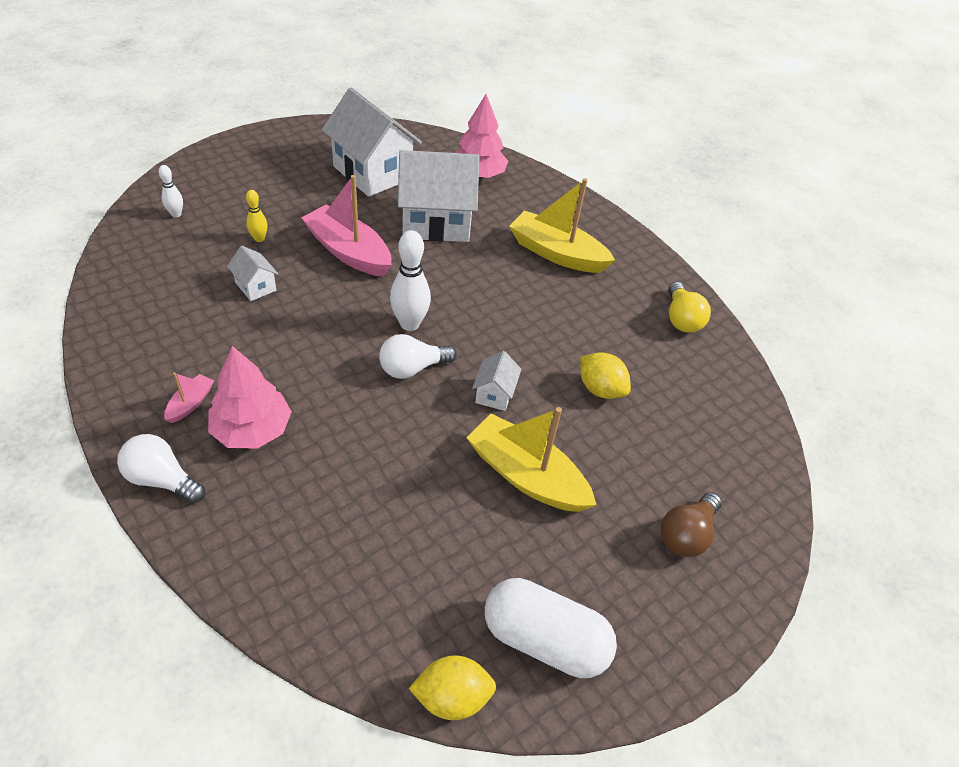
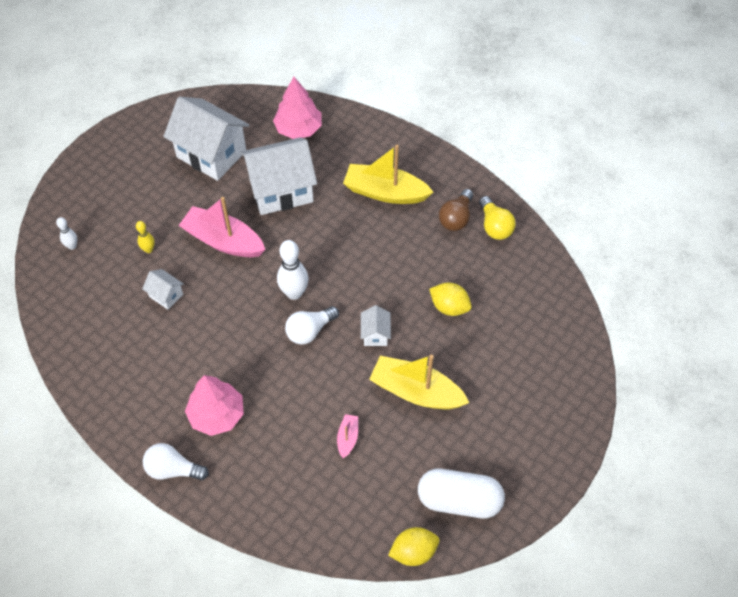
camera: 10 degrees left, 10 degrees up
pink boat [164,372,214,423] -> pink boat moved to [337,414,358,458]
brown light bulb [661,492,722,557] -> brown light bulb moved to [439,189,473,231]

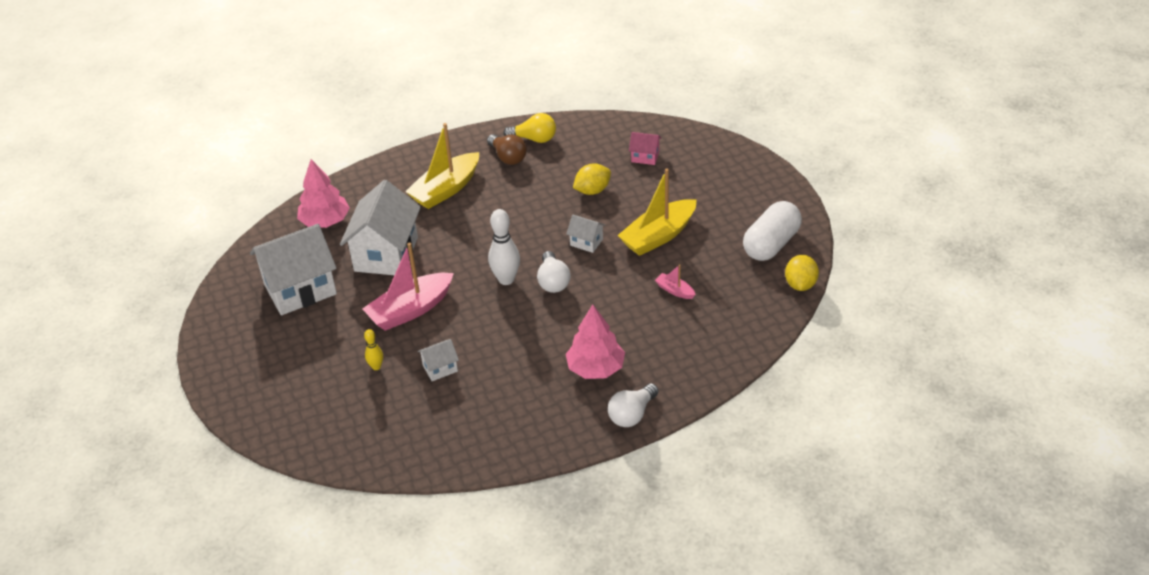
camera: 60 degrees left, 15 degrees down
white bowling pin [56,217,77,250] -> none
none -> pink house [629,132,661,165]

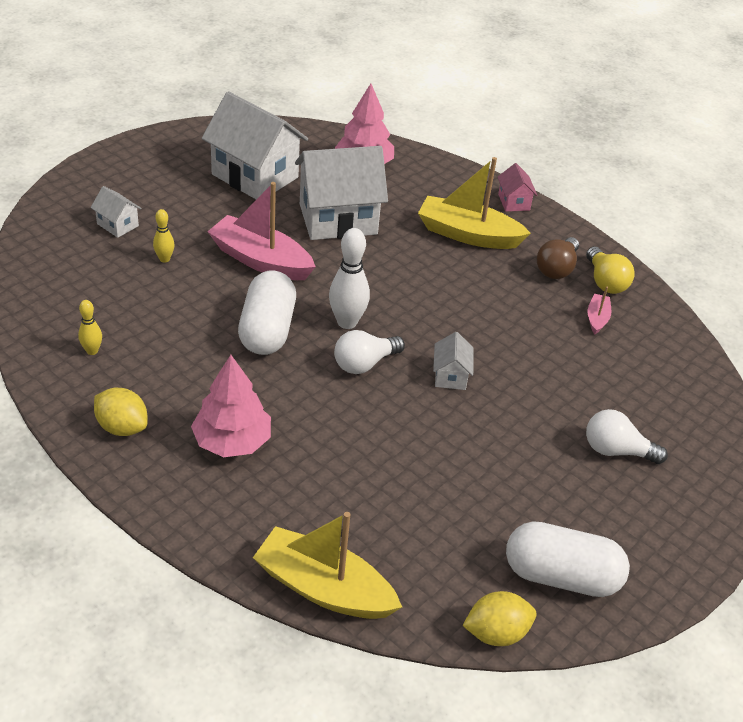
camera: 60 degrees right, 0 degrees up
white house [417,339,459,381] -> white house moved to [91,186,142,238]
yellow lemon [573,163,611,195] -> yellow lemon moved to [94,388,148,436]
white light bulb [608,383,659,427] -> white light bulb moved to [586,409,668,464]
yellow boat [617,168,697,256] -> yellow boat moved to [253,512,402,619]
pink house [629,132,661,165] -> pink house moved to [497,163,537,212]
pink boat [655,264,696,299] -> pink boat moved to [588,287,611,334]
none -> yellow bowling pin [78,300,102,355]
none -> white capsule [238,271,296,355]

